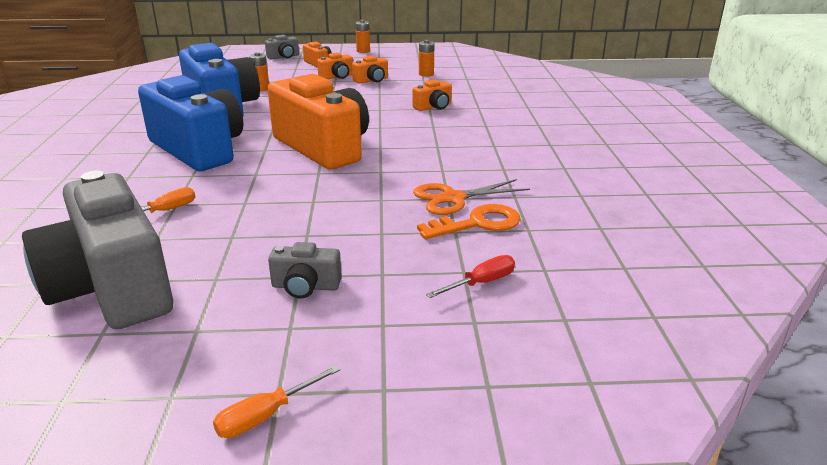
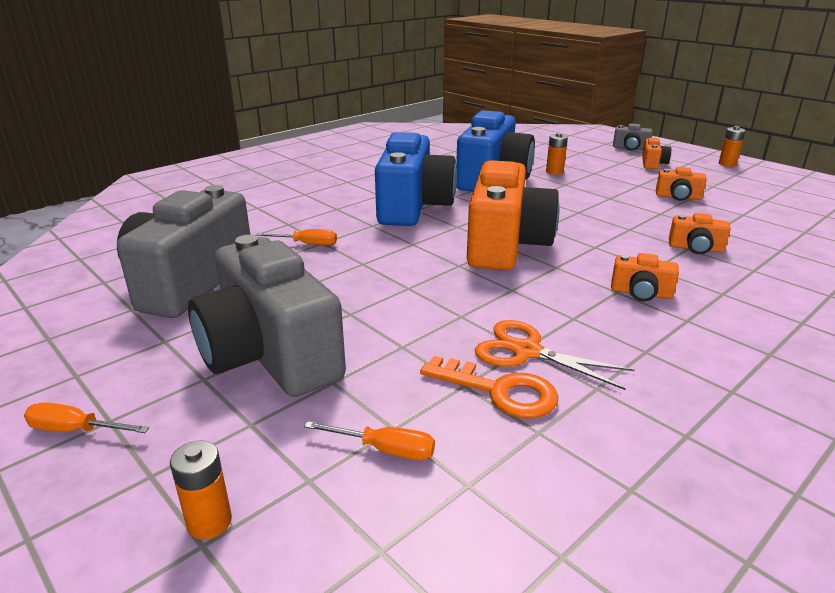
camera: 50 degrees right, 0 degrees up
grey camera [268,242,342,298] -> grey camera [188,235,346,397], size x2.40
orange camera [317,53,353,79] -> orange camera moved to [611,253,679,301]
orange battery [419,40,435,77] -> orange battery moved to [170,441,232,540]
red screwdriver [426,255,515,298] -> orange screwdriver [304,421,435,460]

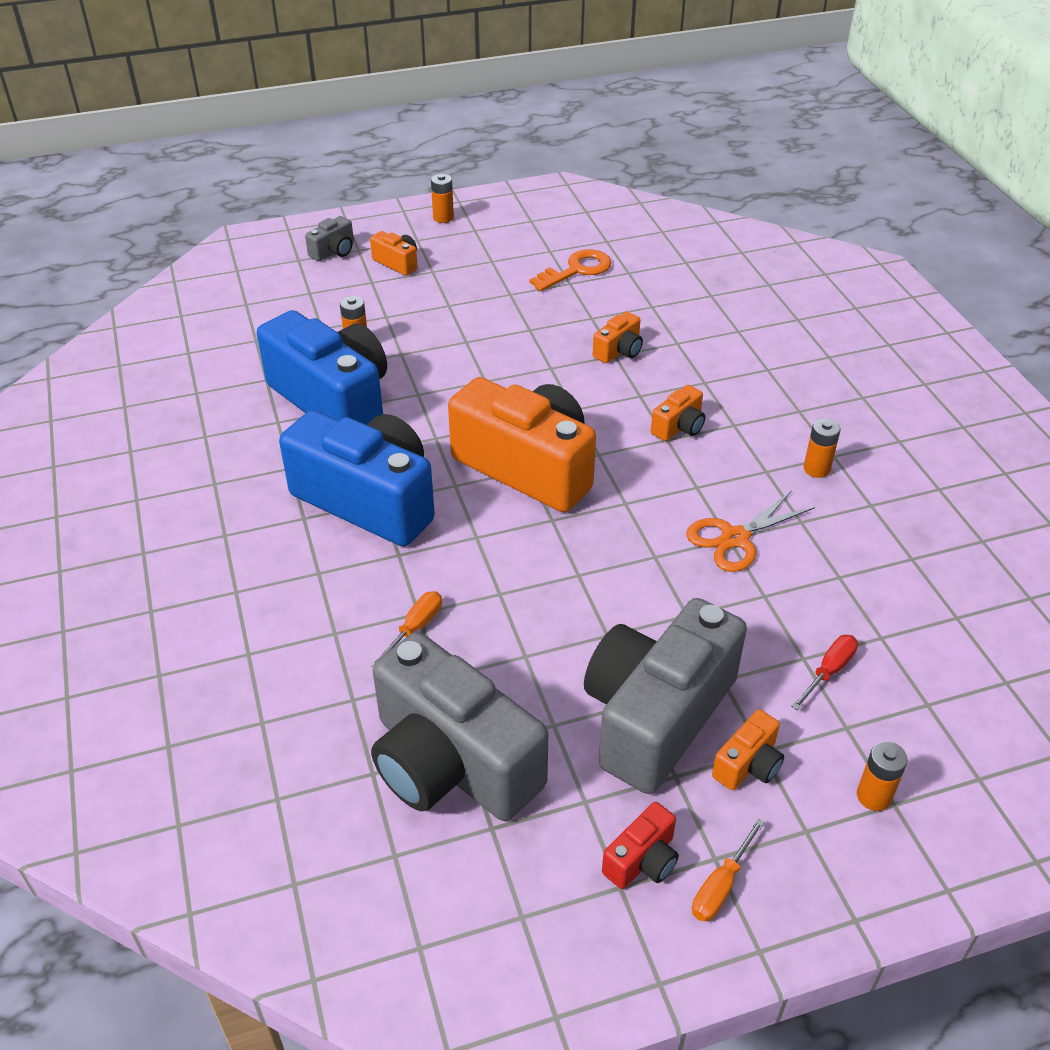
camera: 65 degrees left, 15 degrees up
grey camera [188,235,346,397] -> grey camera turned 135 degrees clockwise [584,598,747,794]
orange screwdriver [304,421,435,460] -> red screwdriver [791,635,858,710]
orange key [420,356,558,418] -> orange key moved to [530,249,611,291]
orange camera [656,167,707,201] -> orange camera moved to [712,709,784,790]
none -> red camera [602,802,679,889]
none -> orange battery [804,418,841,478]

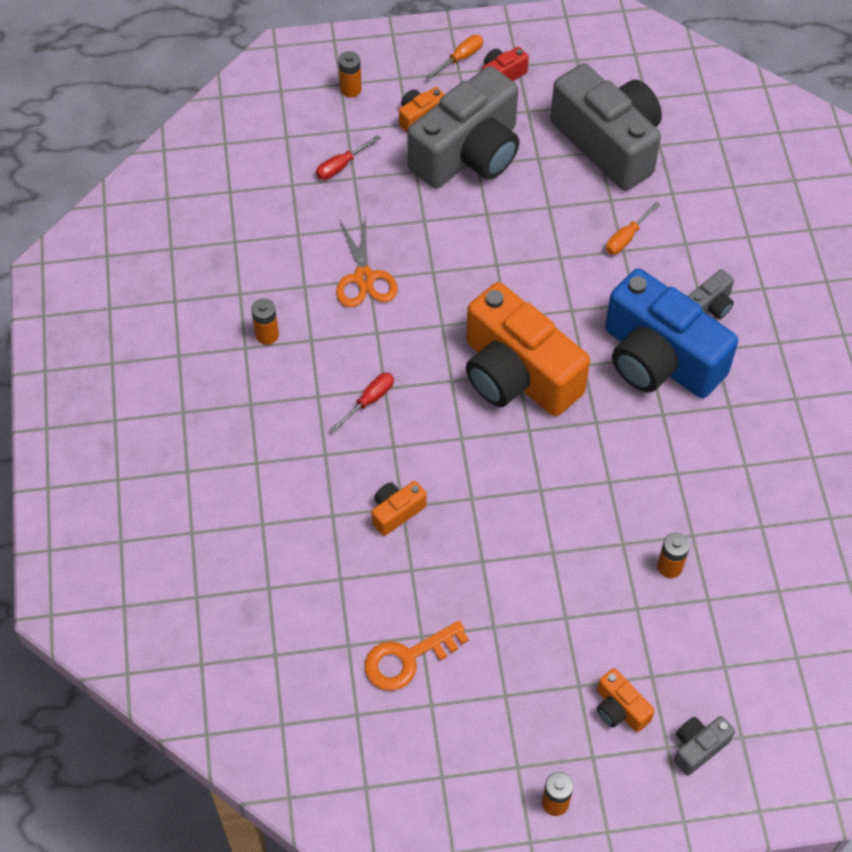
camera: 170 degrees left, 15 degrees up
blue camera [257,310,387,425] -> none
orange camera [651,385,705,441] -> red screwdriver [331,373,394,432]
orange scissors [686,491,815,572] -> orange scissors turned 105 degrees clockwise [336,215,398,307]
none -> grey camera [688,269,734,319]

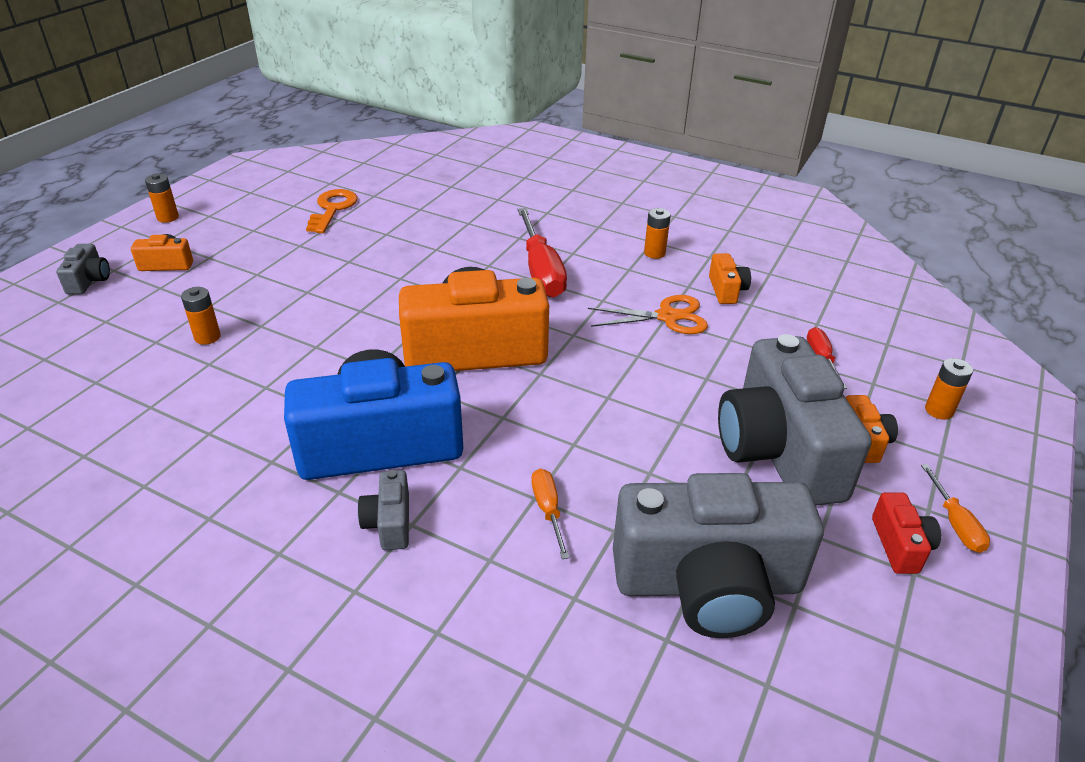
camera: 125 degrees right, 20 degrees down
red screwdriver [331,373,394,432] -> red screwdriver [518,208,567,298], size x1.99
orange scissors [336,215,398,307] -> orange scissors turned 150 degrees clockwise [588,295,708,334]
orange camera [371,481,427,536] -> orange camera moved to [709,253,751,304]

